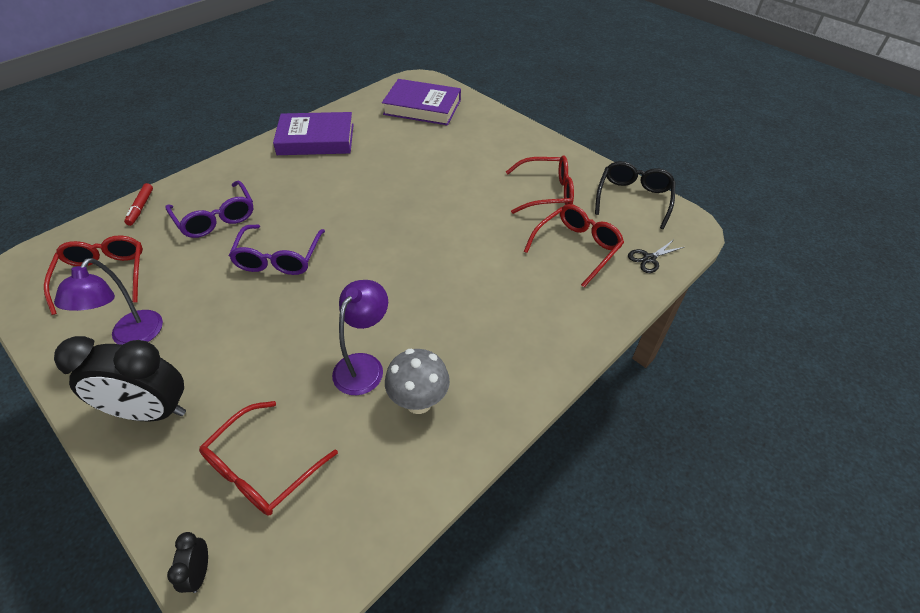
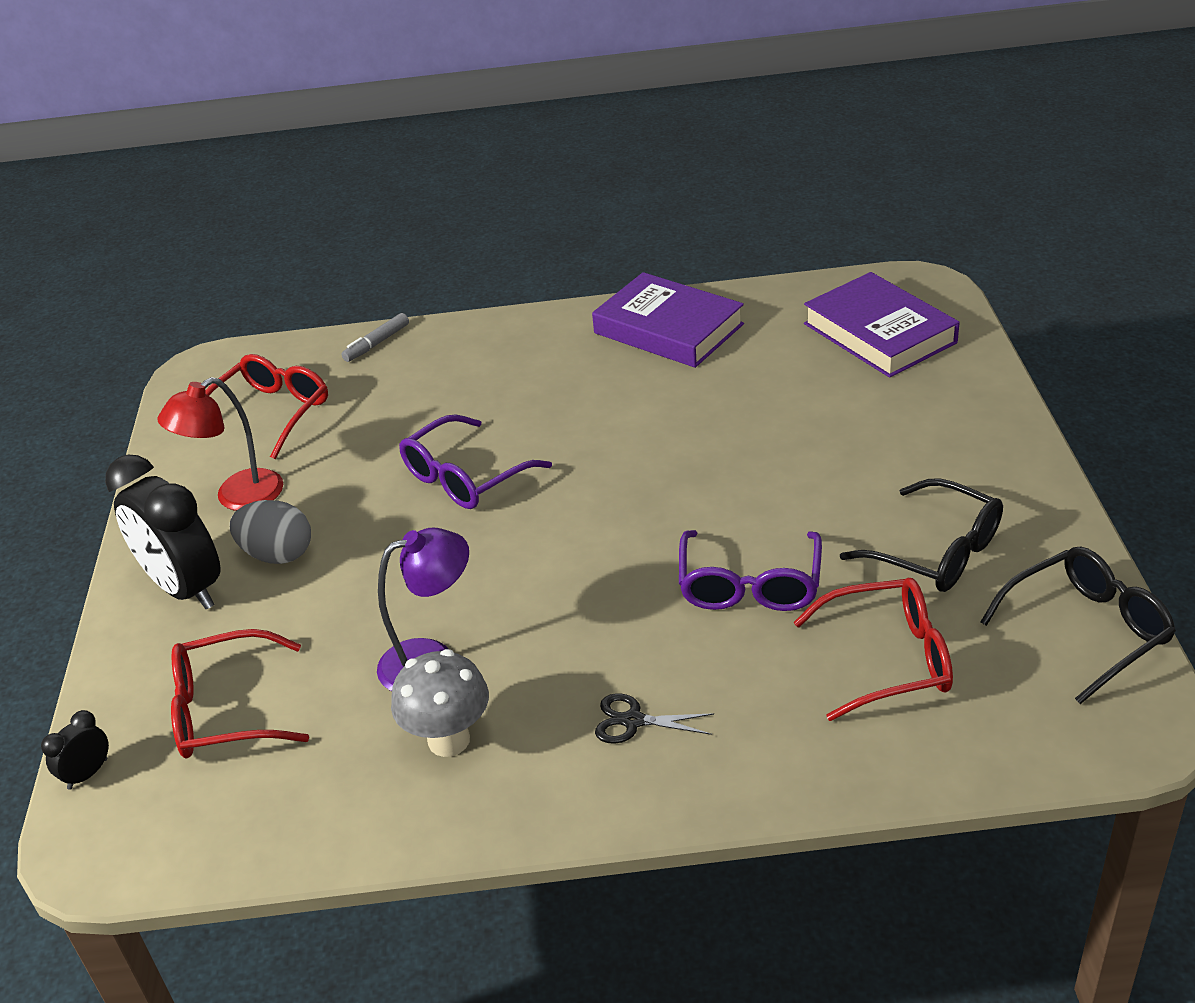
camera: 45 degrees right, 10 degrees down
purple lamp [54,258,163,345] -> red lamp [157,377,283,511]
red marker [124,183,153,226] -> grey marker [342,313,409,362]
purple glasses [165,180,254,238] -> purple glasses moved to [679,530,822,611]
red glasses [506,155,574,214] -> black glasses [840,478,1003,592]
black scissors [628,240,684,273] -> black scissors moved to [595,693,714,744]
none -> grey egg [230,500,311,564]

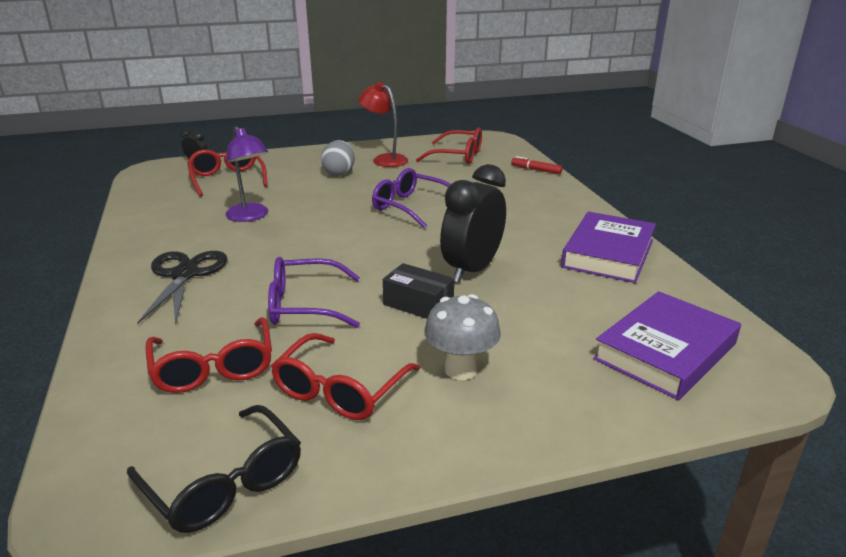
camera: 75 degrees right, 10 degrees down
black clock [105,455,221,609] -> black clock moved to [440,164,506,283]
grey marker [342,313,409,362] -> red marker [511,156,563,174]
grey mushroom [391,649,489,757] -> grey mushroom moved to [424,294,501,380]
black scissors [595,693,714,744] -> black scissors [137,251,227,325], size x1.90
black glasses [840,478,1003,592] -> red glasses [271,333,420,420]
none -> black box [383,263,454,319]

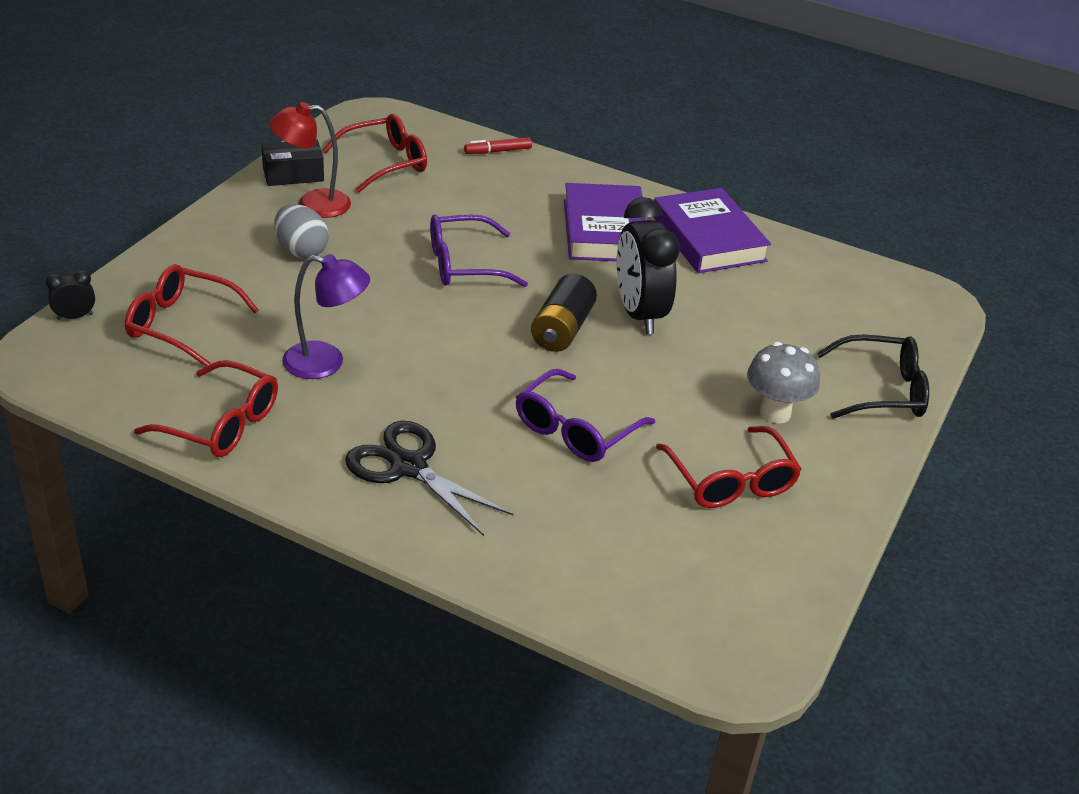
camera: 50 degrees left, 10 degrees up
black glasses [127,405,301,533] -> black glasses moved to [817,335,929,419]
red glasses [146,317,272,393] -> red glasses moved to [134,360,278,457]
black box [383,263,454,319] -> black box moved to [261,140,324,186]
purple book [593,291,741,400] -> purple book moved to [564,183,647,261]
none -> black battery [531,274,597,352]

